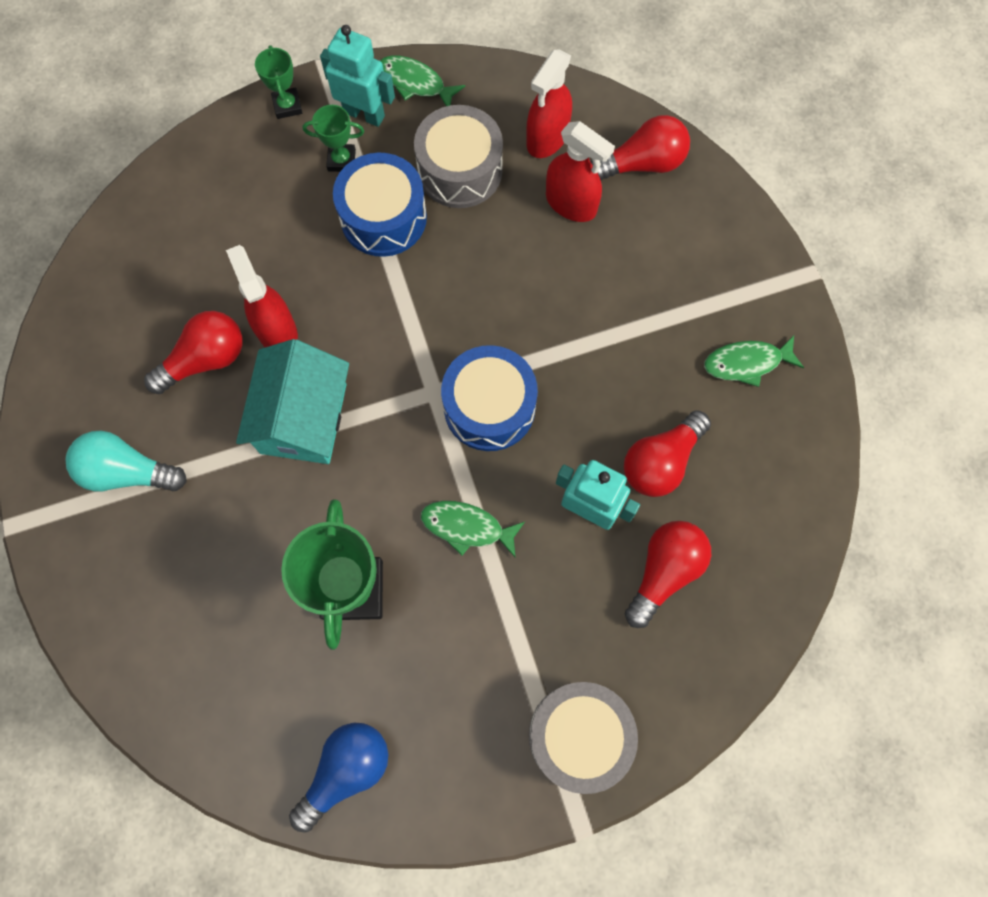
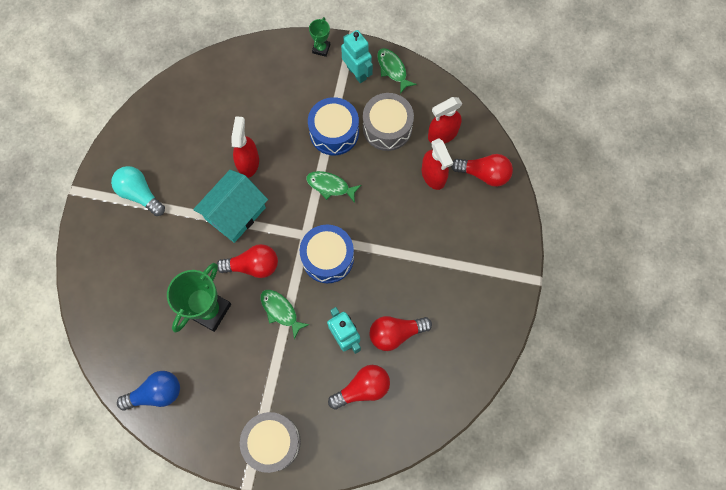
camera: 30 degrees right, 0 degrees up
red light bulb [144,311,242,394] -> red light bulb moved to [217,244,278,278]
green trophy [303,105,364,172] -> none
green fish [704,335,804,387] -> green fish moved to [306,171,361,203]

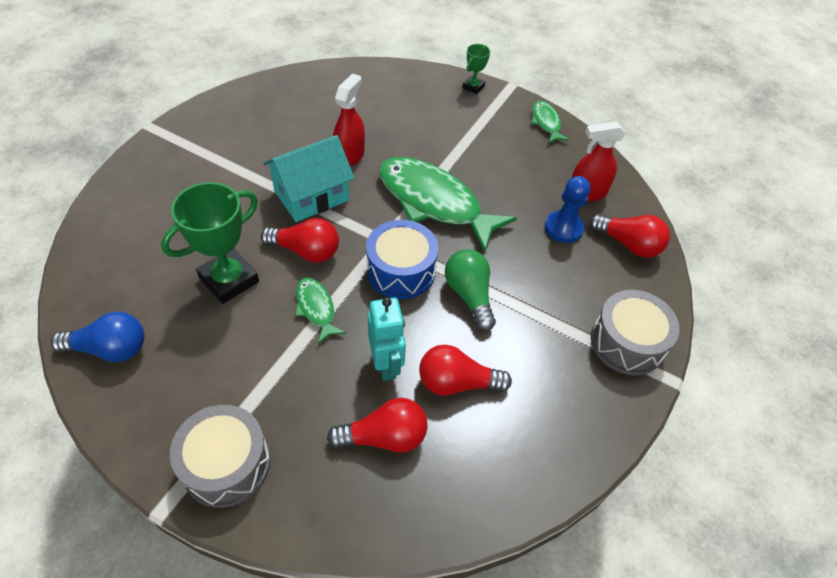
camera: 15 degrees right, 20 degrees down
turquoise light bulb [111,166,165,216] -> none
green fish [306,171,361,203] -> green fish [379,157,517,252], size x2.15
blue drum [308,97,359,155] -> none
turquoise robot [341,30,373,83] -> none
grey drum [363,93,414,151] -> grey drum moved to [591,290,680,375]
red spray bottle [422,138,453,190] -> blue pawn [545,176,590,243]
none -> green light bulb [445,249,496,331]

